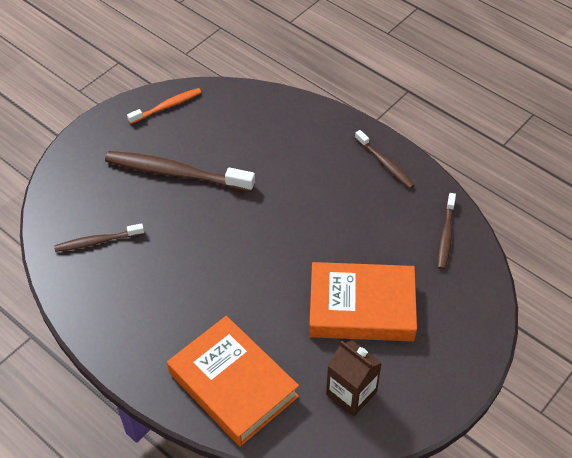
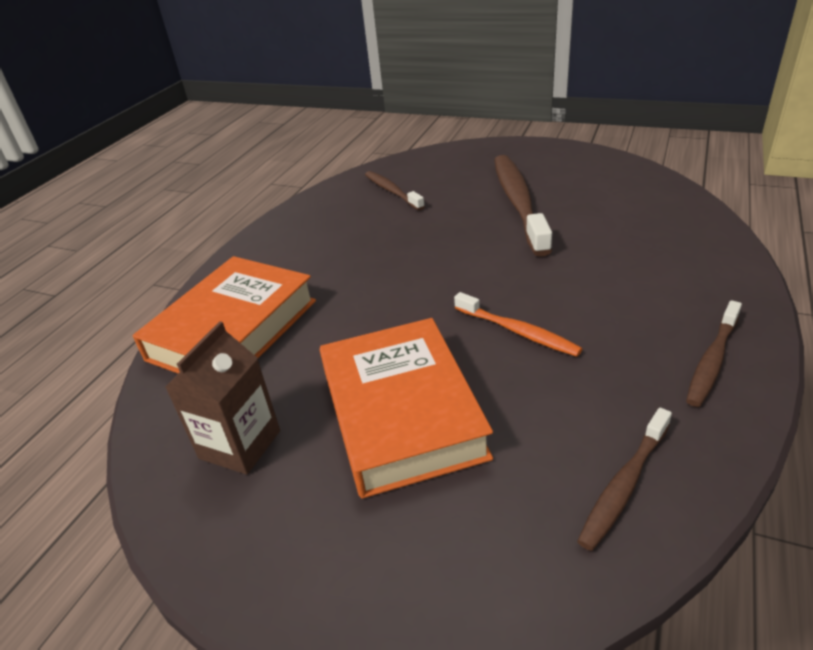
camera: 75 degrees right, 15 degrees down
orange toothbrush [127,88,202,124] -> orange toothbrush moved to [454,292,582,357]
brown toothbrush [438,193,456,270] -> brown toothbrush turned 45 degrees counterclockwise [577,408,672,551]

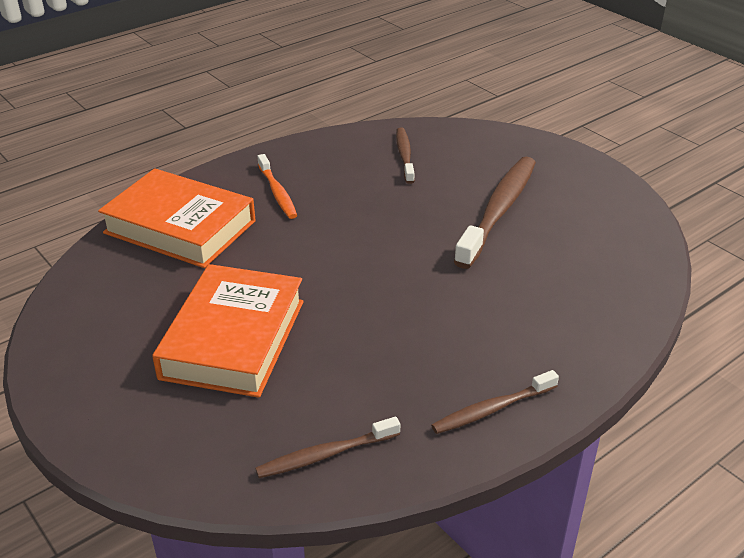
camera: 25 degrees right, 0 degrees up
orange book [133,256,316,374] -> orange book turned 60 degrees clockwise [98,168,256,268]
brown carton [165,321,280,475] -> none
orange toothbrush [454,292,582,357] -> orange toothbrush moved to [257,154,297,219]

